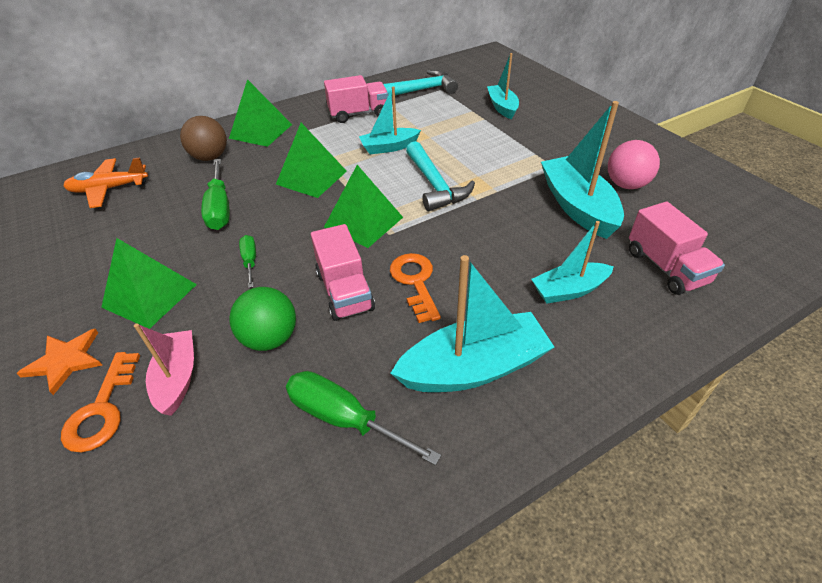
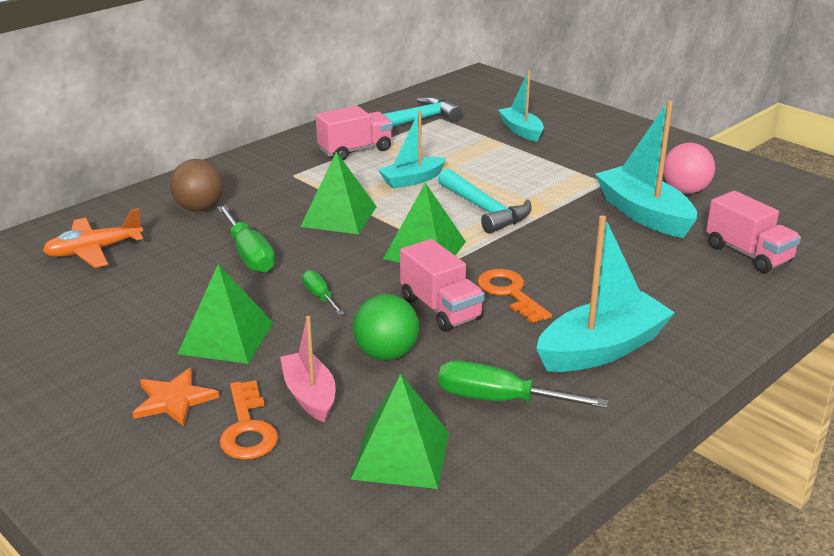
camera: 15 degrees left, 15 degrees down
green pyramid [229,79,292,147] -> green pyramid moved to [351,374,449,489]
turquoise boat [531,221,614,304] -> none

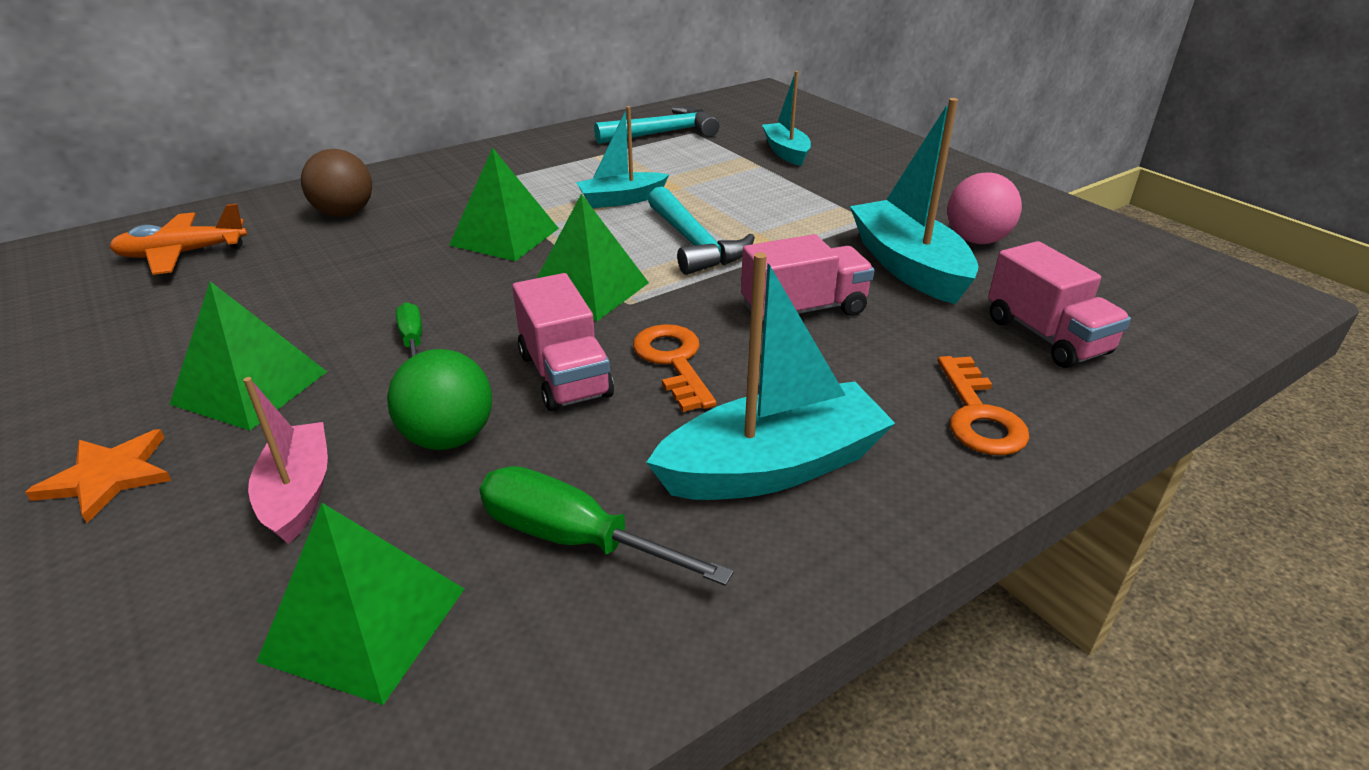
camera: 10 degrees right, 5 degrees up
green screwdriver [217,205,275,273] -> none
orange key [220,380,278,460] -> orange key moved to [938,356,1030,455]
pink truck [316,106,393,160] -> pink truck moved to [741,234,875,321]

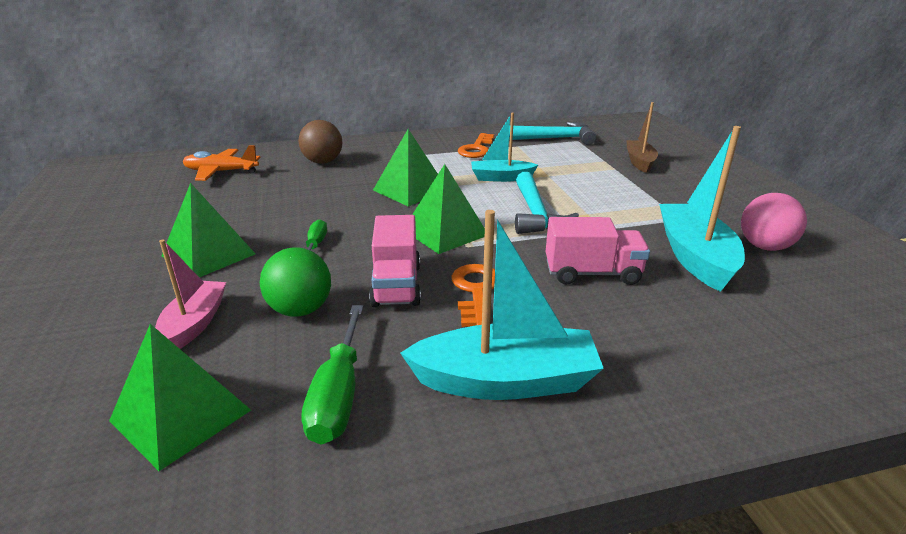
camera: 20 degrees right, 5 degrees down
orange star [25,429,172,523] -> none
green screwdriver [479,466,734,586] -> green screwdriver turned 135 degrees counterclockwise [301,305,363,445]
turquoise boat [762,71,811,166] -> brown boat [627,102,658,173]
orange key [938,356,1030,455] -> orange key moved to [458,133,494,158]
pink truck [988,241,1131,368] -> none

